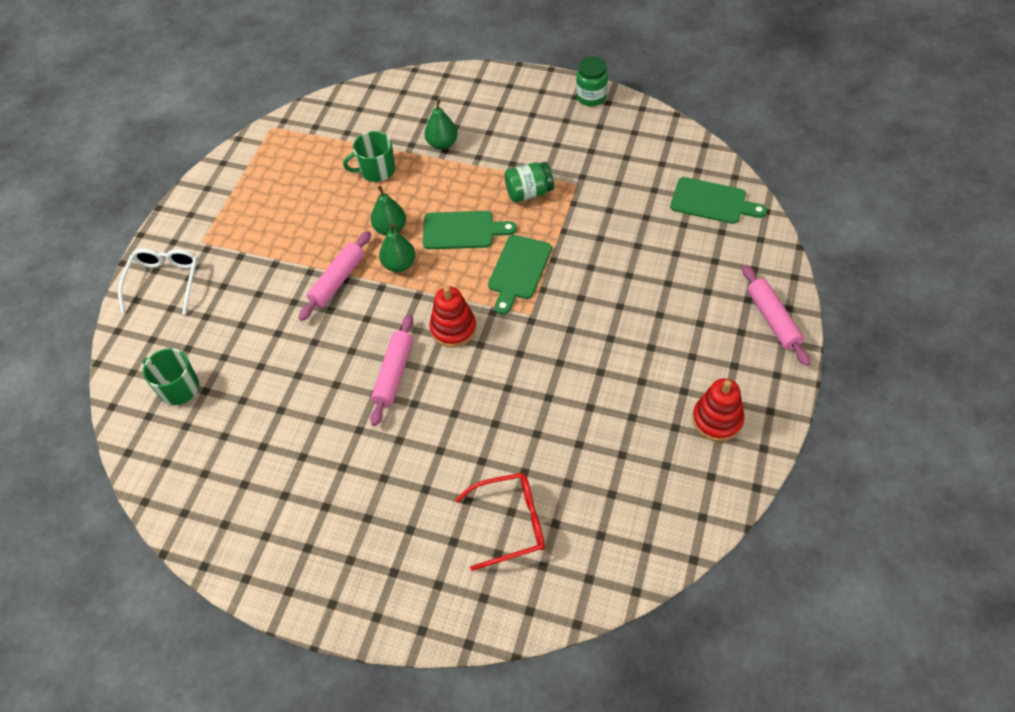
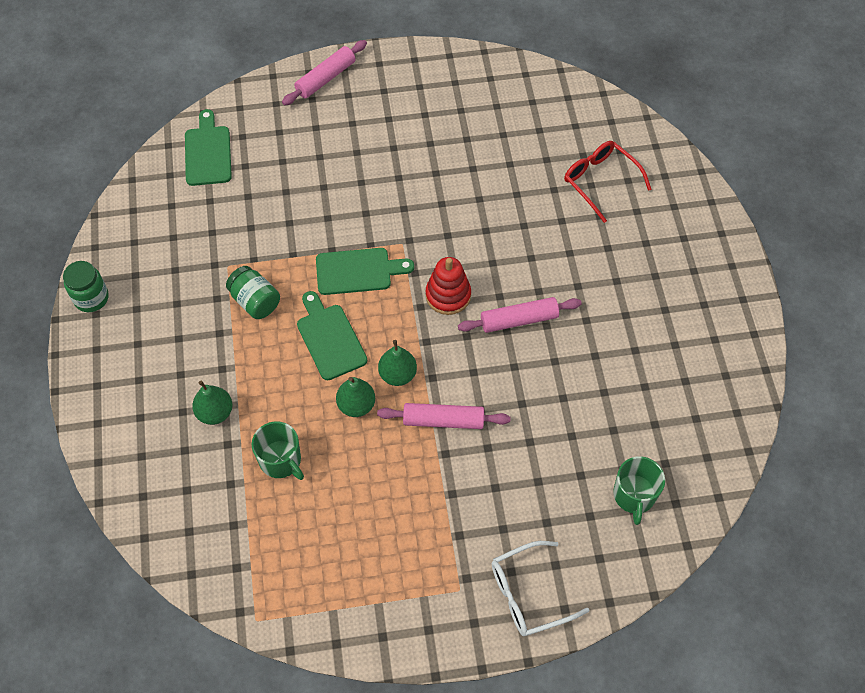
camera: 120 degrees left, 5 degrees up
red stacking toy [692,378,744,442] -> none

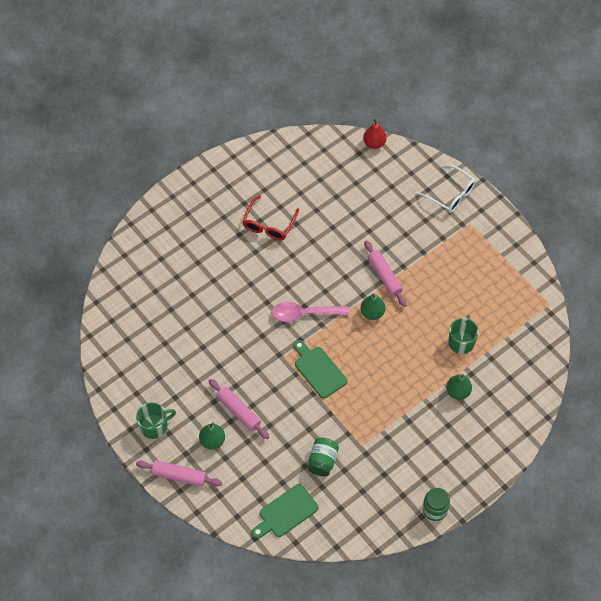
camera: 120 degrees left, 0 degrees up
green jar [226,266,280,319] -> green jar moved to [308,437,339,477]
green cutting board [297,291,367,380] -> none
green pear [336,377,375,417] -> green pear moved to [199,422,225,449]
red stacking toy [426,257,471,315] -> pink spoon [272,302,350,322]
pink rolling pin [458,297,582,333] -> pink rolling pin moved to [209,379,269,439]
red glasses [564,141,652,223] -> red glasses moved to [242,195,299,240]
green mug [613,456,665,525] -> green mug moved to [136,402,176,439]
none -> red pear [363,119,387,149]

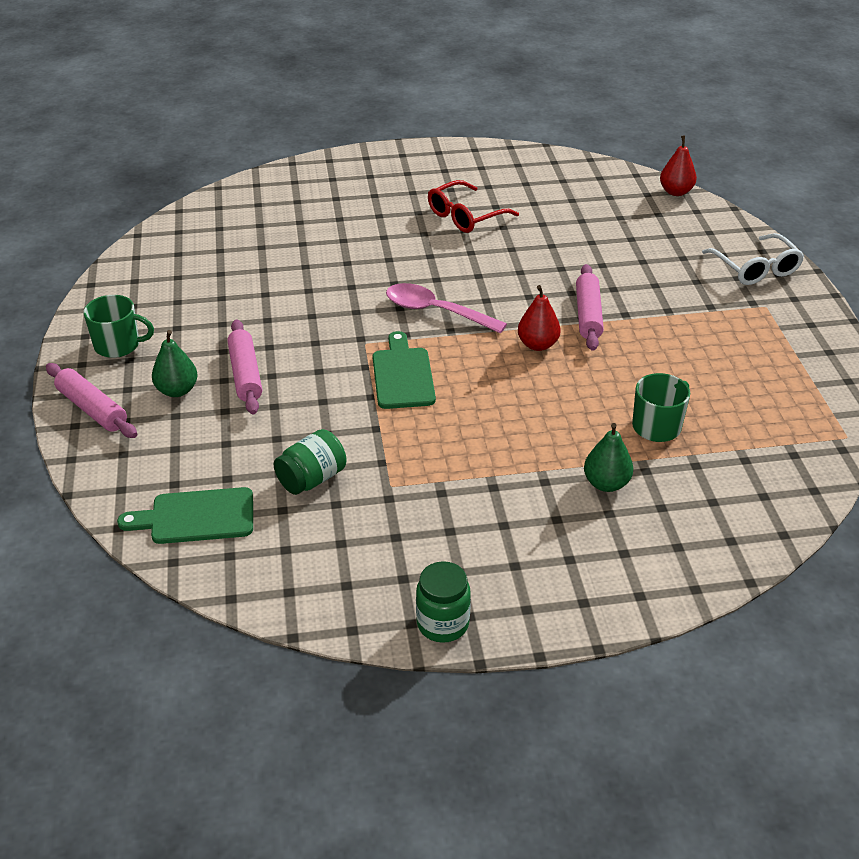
camera: 30 degrees right, 20 degrees down
green pear [361,294,385,320] -> red pear [518,285,561,351]

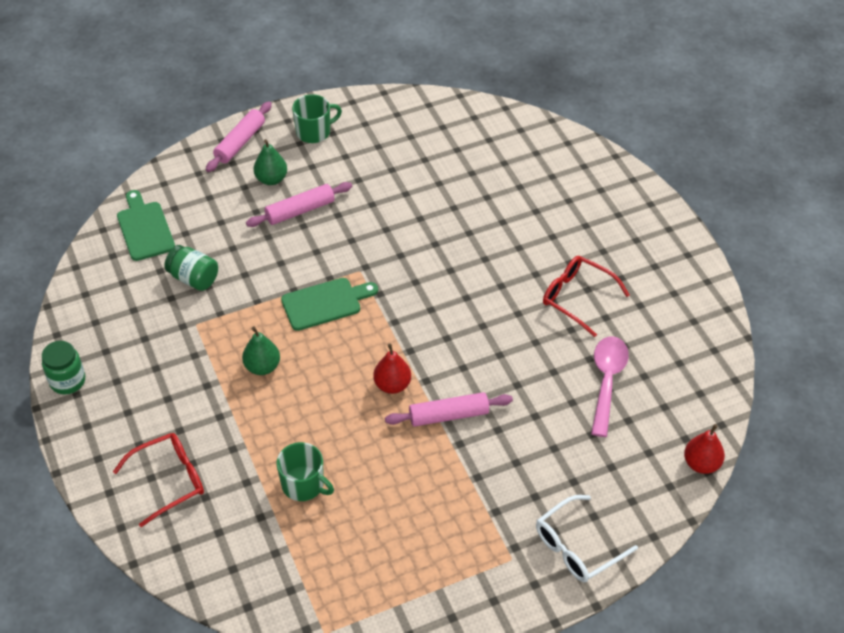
camera: 75 degrees right, 10 degrees up
green mug [83,295,154,358] -> green mug turned 105 degrees counterclockwise [292,94,342,143]
pink spoon [386,283,507,334] -> pink spoon moved to [591,336,629,437]
green pear [584,423,633,492] -> green pear moved to [242,327,280,375]
none -> red glasses [113,433,204,527]

